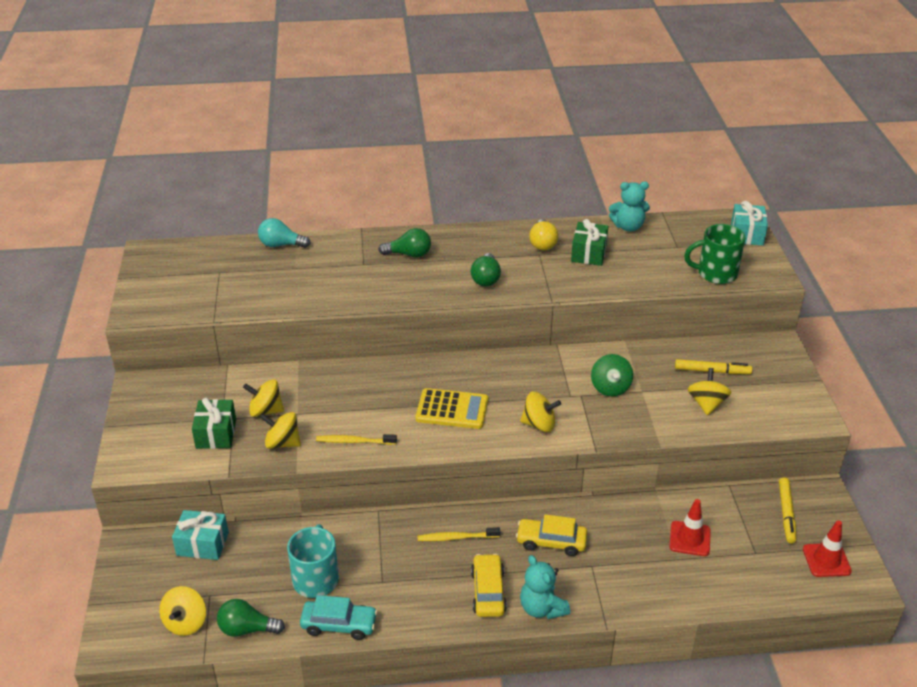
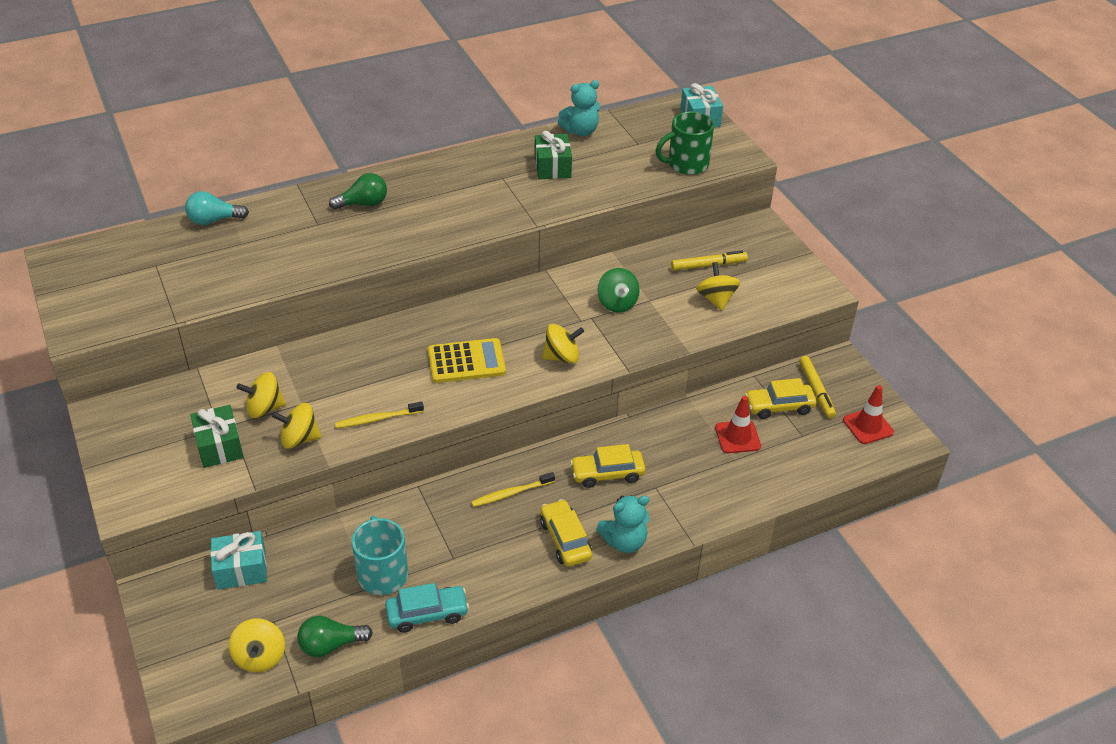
camera: 20 degrees left, 5 degrees up
green light bulb [471,253,501,286] -> none
turquoise teddy bear [520,555,570,619] -> turquoise teddy bear turned 60 degrees counterclockwise [596,495,650,553]
yellow light bulb [529,219,558,250] -> none
none -> yellow car [745,378,817,419]

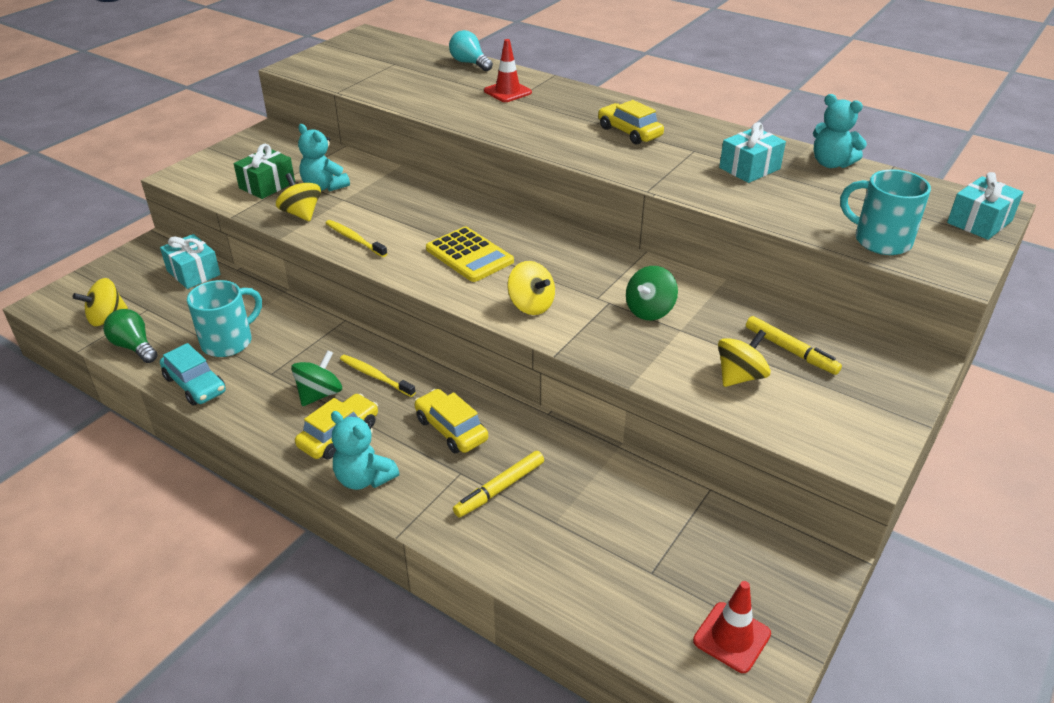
camera: 60 degrees right, 5 degrees down
yellow spinning top [236,372,286,418] -> turquoise teddy bear [298,124,350,191]
green light bulb [329,173,387,210] -> none
green gift [535,131,572,179] -> turquoise gift [719,122,786,183]
green mug [655,112,714,175] -> turquoise mug [840,169,931,255]
red traffic cone [715,396,761,453] -> red traffic cone moved to [484,39,532,102]
yellow car [745,378,817,419] -> yellow car moved to [598,100,664,145]
yellow marker [799,356,836,418] -> yellow marker moved to [453,451,544,518]
none -> green spinning top [291,350,342,407]

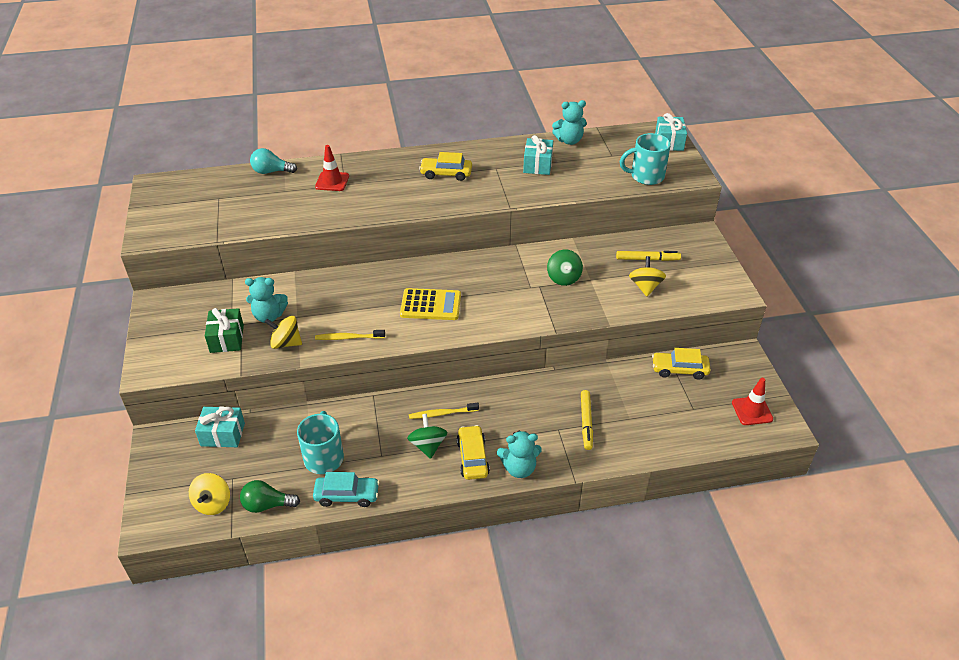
camera: 45 degrees left, 5 degrees up
yellow car [414,389,488,453] -> yellow car moved to [652,348,711,380]
yellow spinning top [507,261,555,315] -> none

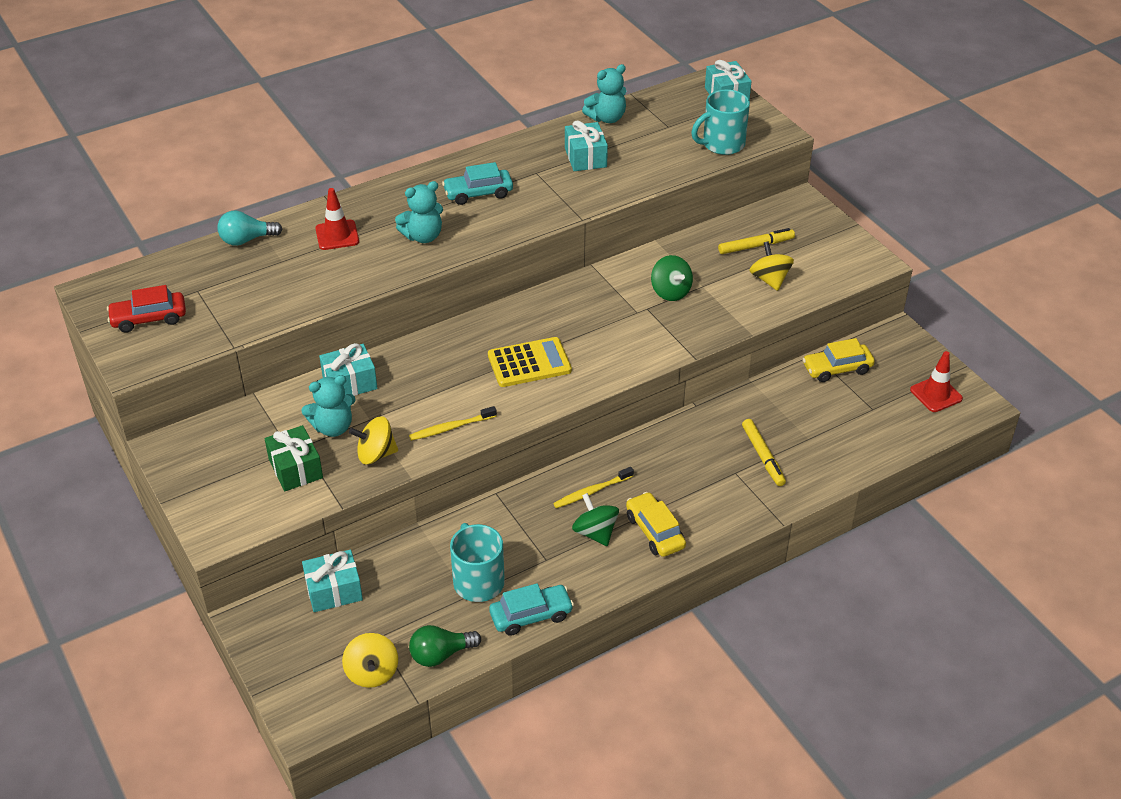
camera: 20 degrees left, 0 degrees up
yellow car [419,152,472,181] -> turquoise car [442,162,513,205]
turquoise teddy bear [497,430,542,478] -> turquoise teddy bear moved to [395,181,443,243]
none -> red car [107,285,186,333]
none -> turquoise gift [319,343,377,396]

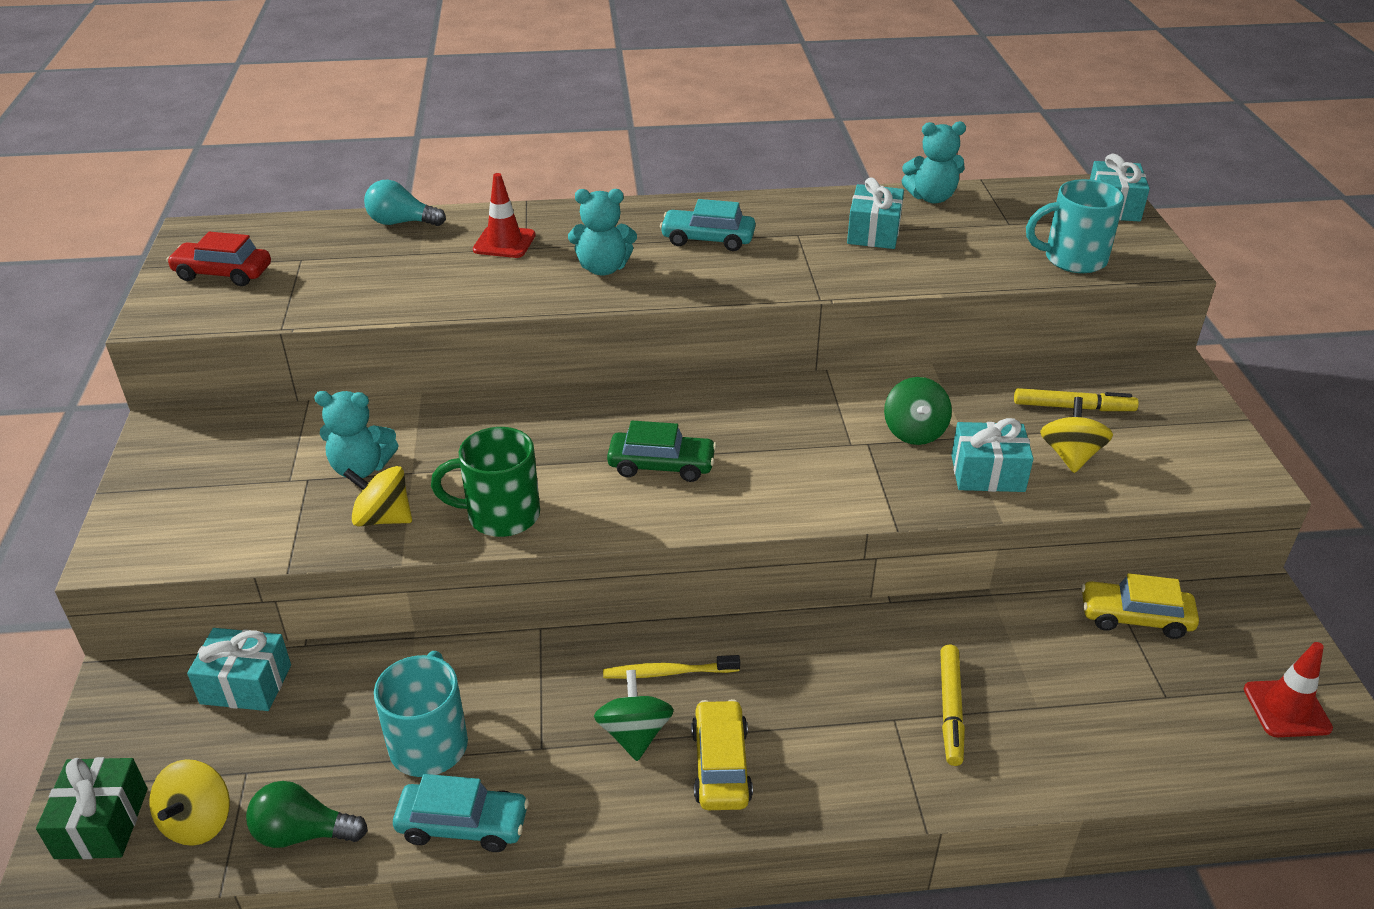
camera: 25 degrees right, 5 degrees down
green gift [265,425,323,491] -> green gift moved to [36,757,148,859]
turquoise gift [319,343,377,396] -> turquoise gift moved to [951,418,1034,492]
yellow toothbrush [409,406,497,441] -> green mug [431,427,540,537]
yellow calculator [488,337,572,387] -> green car [607,421,717,482]

